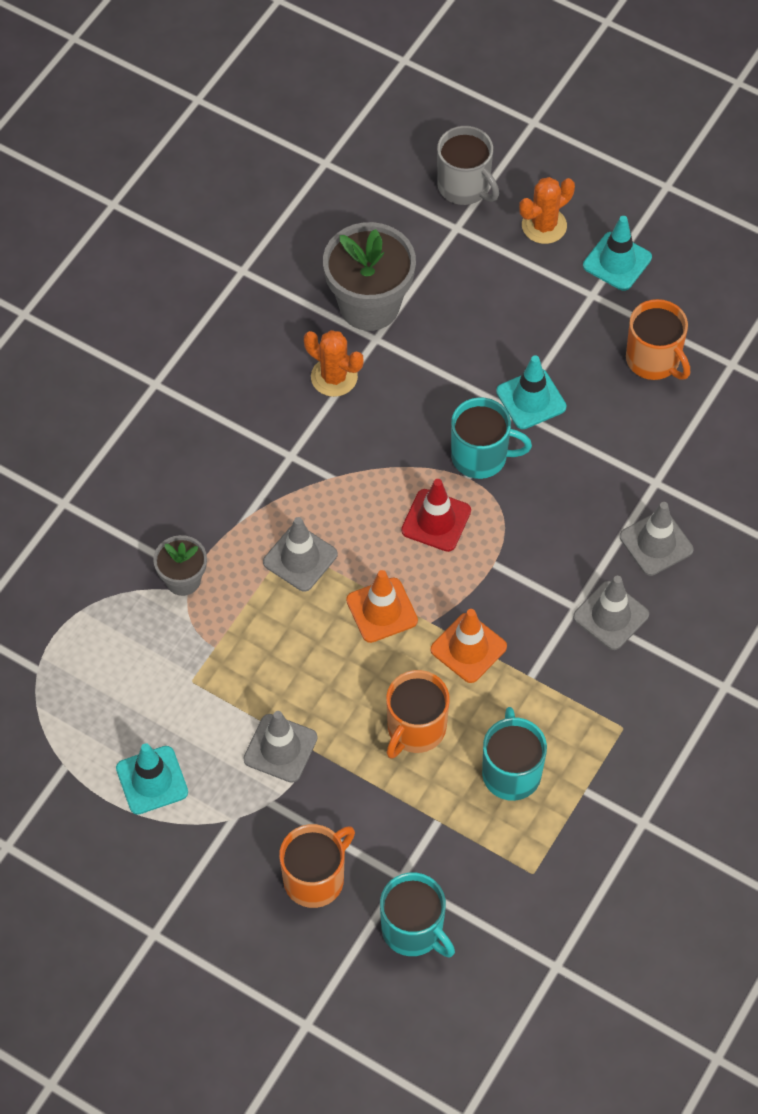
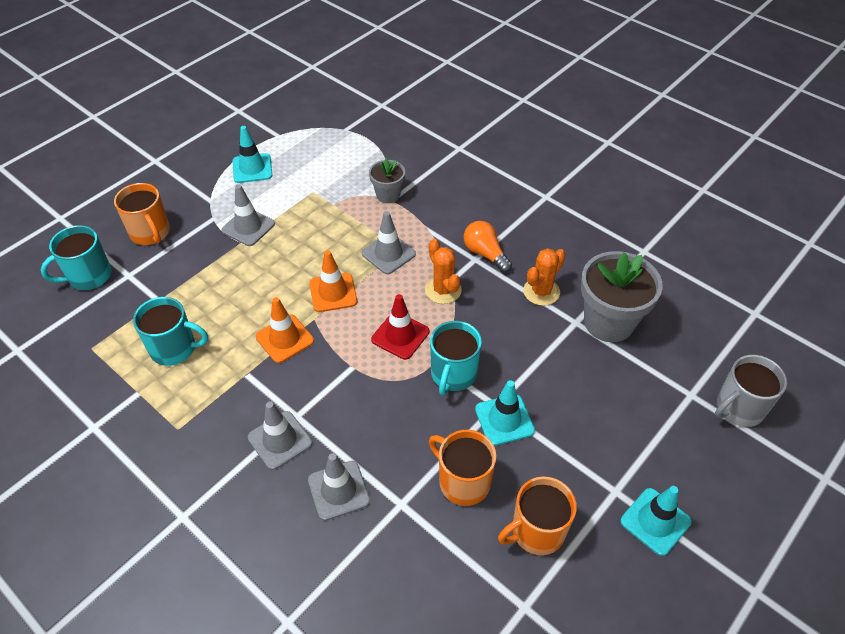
camera: 100 degrees right, 10 degrees down
orange mug [386,670,450,759] -> orange mug moved to [429,430,496,506]
orange cactus [519,177,575,244] -> orange cactus moved to [425,239,462,304]
none -> orange light bulb [464,221,512,273]

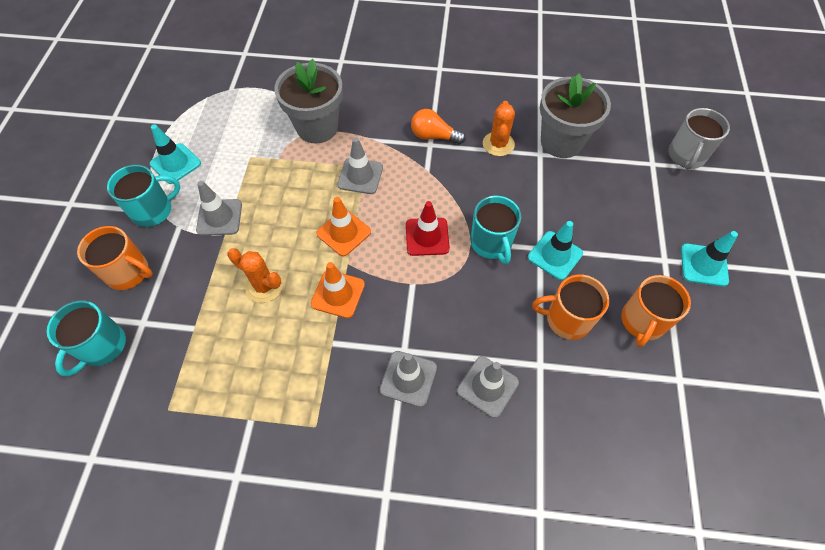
camera: 35 degrees left, 10 degrees up
turquoise mug [133,297,208,366] -> turquoise mug moved to [107,165,180,227]
grey flower pot [369,158,405,203] -> grey flower pot [274,59,343,143], size x1.83
orange cactus [425,239,462,304] -> orange cactus moved to [227,248,283,303]

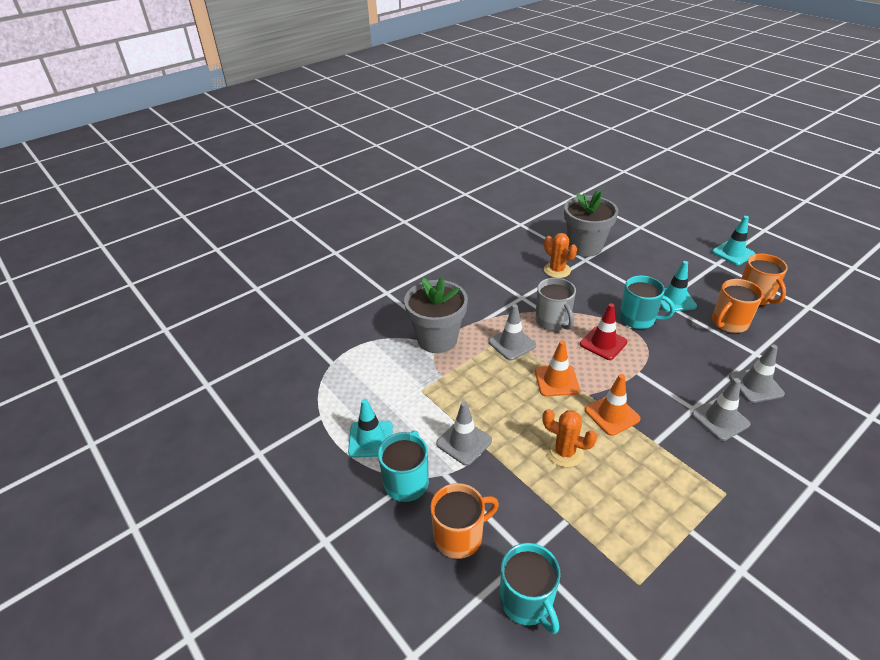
camera: 45 degrees left, 20 degrees down
orange cactus [227,248,283,303] -> orange cactus turned 45 degrees clockwise [542,409,597,467]
orange light bulb [411,109,466,144] -> none
grey mug [668,108,730,170] -> grey mug moved to [535,278,576,331]

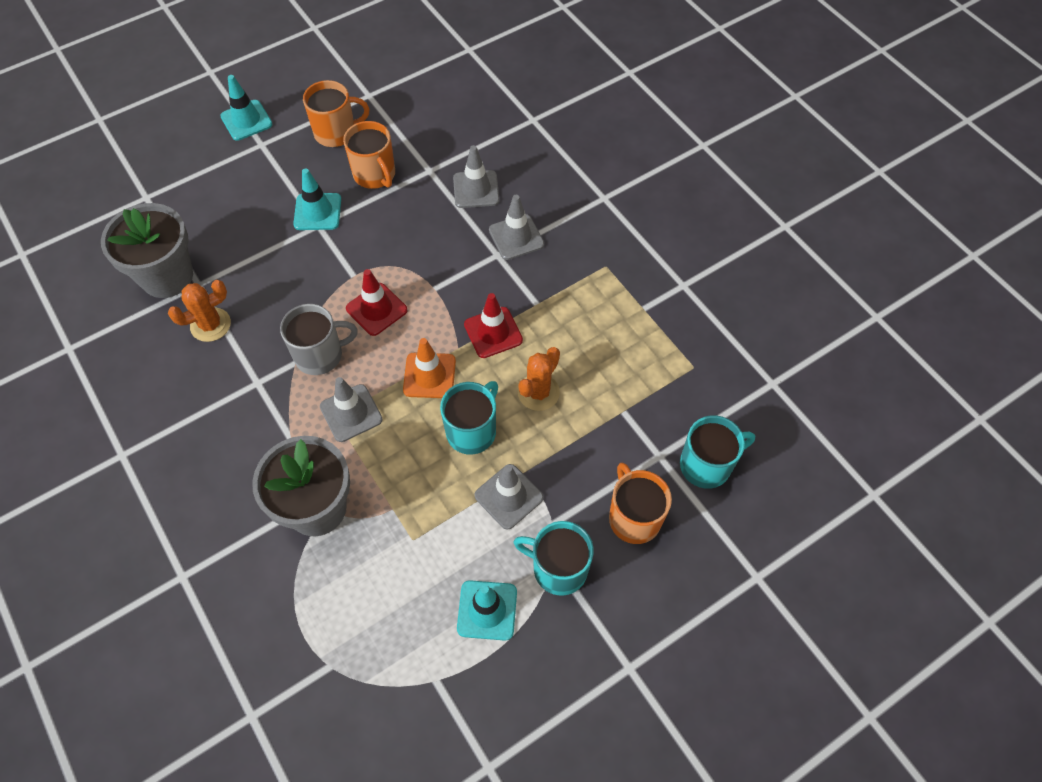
camera: 85 degrees left, 20 degrees up
orange traffic cone [585,374,641,436] -> red traffic cone [464,293,523,358]
turquoise mug [619,275,675,329] -> turquoise mug moved to [440,381,498,455]

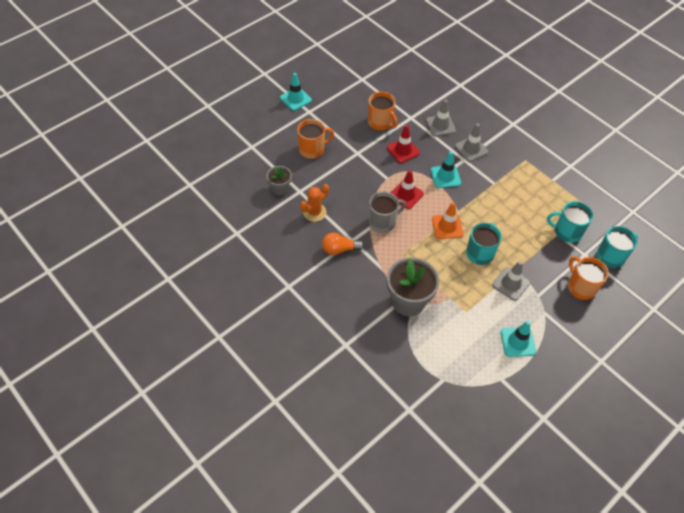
camera: 10 degrees left, 5 degrees down
grey flower pot [101,203,193,298] -> grey flower pot [267,166,292,196], size x0.55
turquoise traffic cone [293,168,341,230] -> turquoise traffic cone moved to [430,151,461,188]
orange mug [303,80,369,147] -> orange mug moved to [297,119,334,159]
grey traffic cone [320,377,383,442] -> none
red traffic cone [464,293,523,358] -> red traffic cone moved to [387,125,420,163]
turquoise mug [514,521,594,596] -> turquoise mug moved to [547,201,593,243]
orange cactus [518,347,560,411] -> none
none -> orange light bulb [322,232,364,255]

